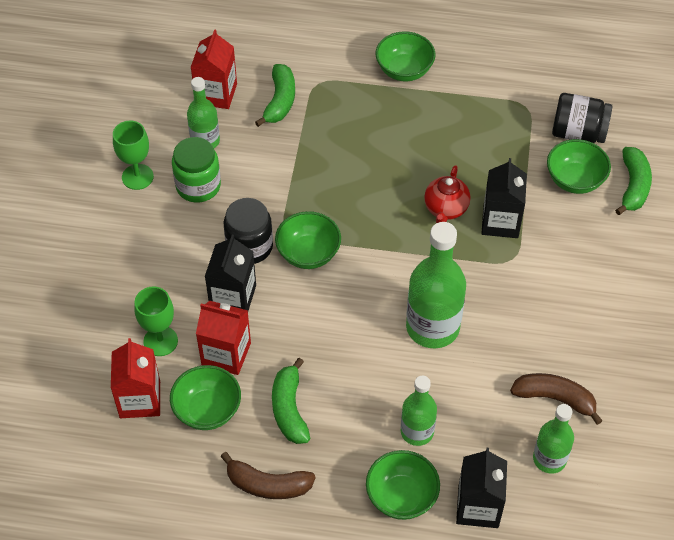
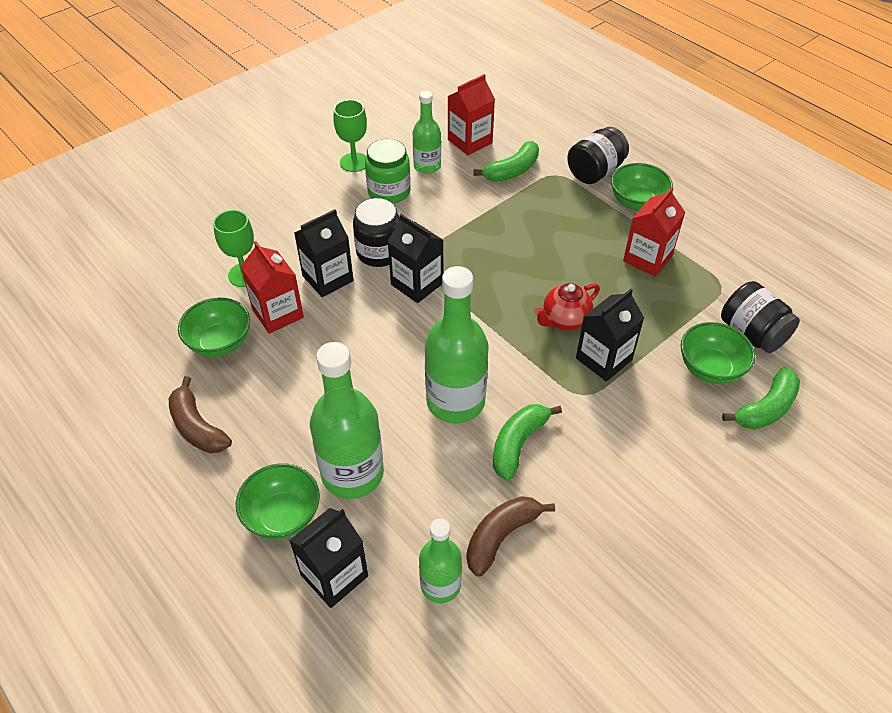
camera: 40 degrees right, 5 degrees down
red carton [111,338,160,418] -> red carton moved to [623,187,685,277]
green banana [272,358,310,444] -> green banana moved to [493,404,562,481]
green bowl [275,211,341,269] -> black carton [387,214,443,303]
green bottle [401,376,437,446] -> green bottle [310,342,384,499], size x1.69
brown banana [510,373,603,425] -> brown banana turned 105 degrees counterclockwise [466,496,555,577]
none -> black jar [567,127,629,184]

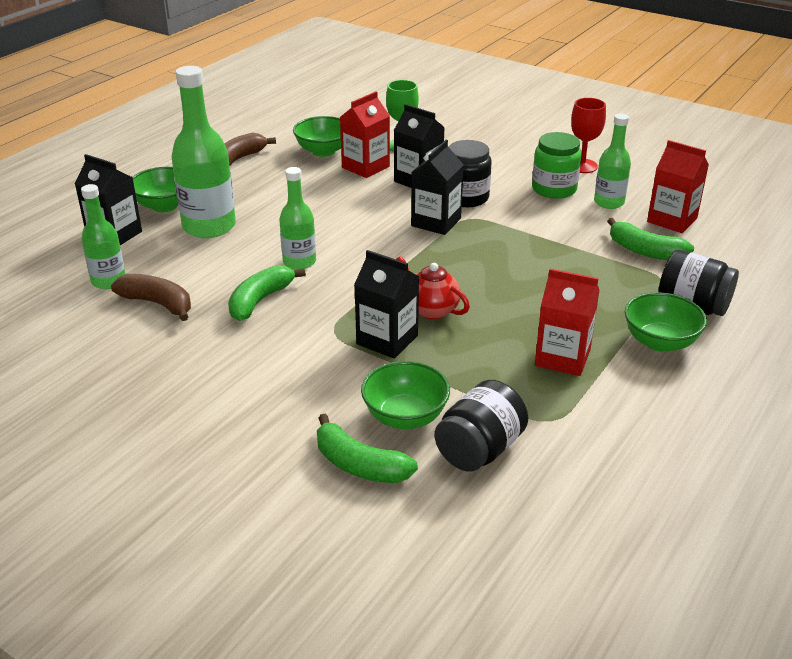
camera: 75 degrees right, 15 degrees down
green goblet [333,100,367,172] -> red goblet [571,98,606,173]
green bottle [425,266,489,423] -> green bottle [279,167,316,270], size x0.59
green banana [493,404,562,481] -> green banana turned 75 degrees counterclockwise [228,265,306,321]

